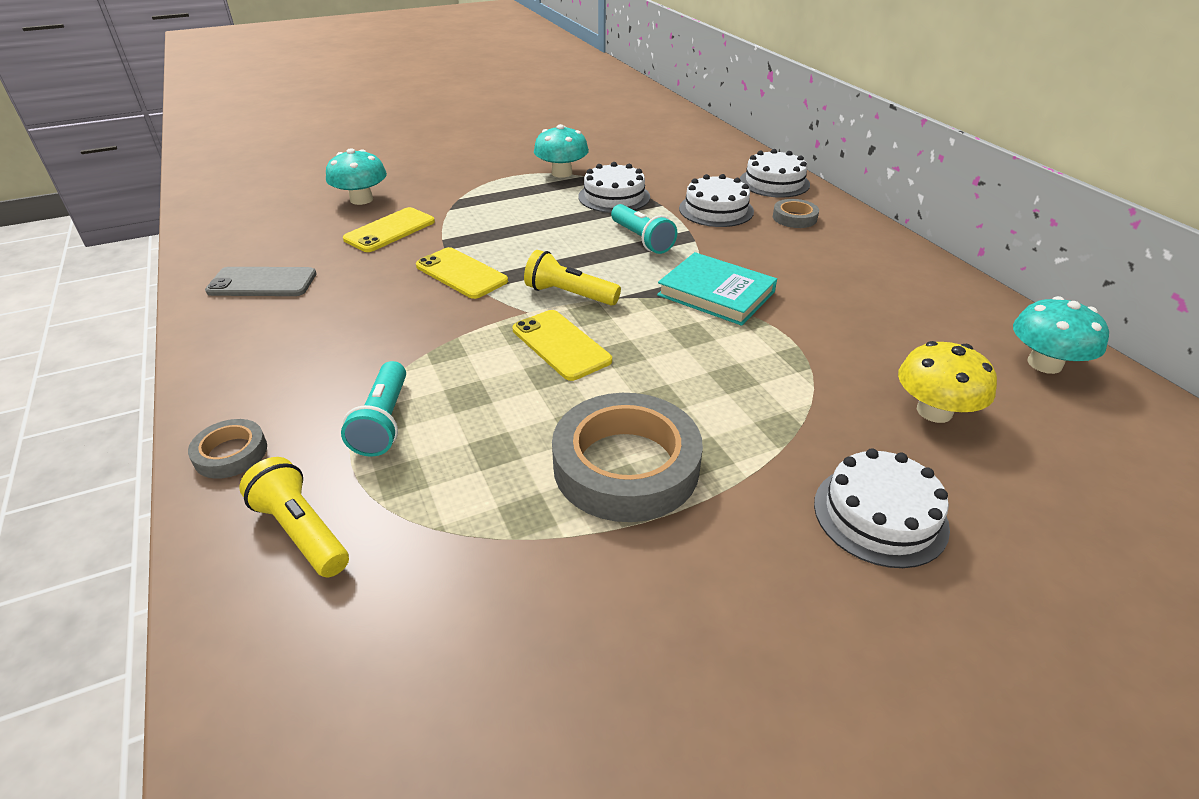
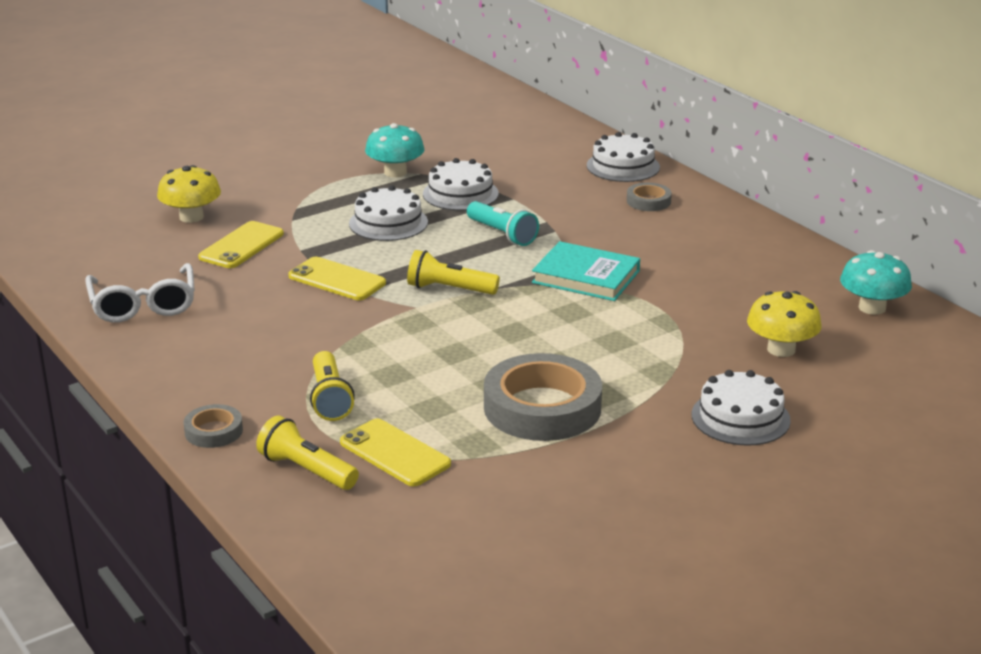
camera: 10 degrees left, 10 degrees down
grey phone [205,267,316,296] -> white glasses [85,263,195,322]
turquoise mushroom [326,148,387,205] -> yellow mushroom [157,165,221,223]
turquoise flashlight [341,361,406,457] -> yellow flashlight [310,351,355,421]
yellow phone [513,310,612,381] -> yellow phone moved to [340,418,451,486]
white cake [679,174,754,227] -> white cake moved to [349,185,428,241]

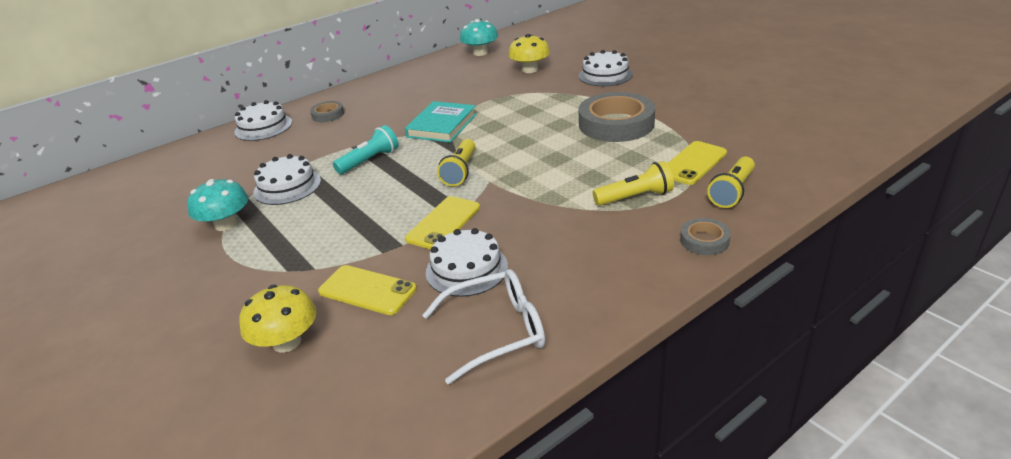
camera: 90 degrees left, 5 degrees up
white cake [349,185,428,241] -> white cake moved to [426,228,508,297]

